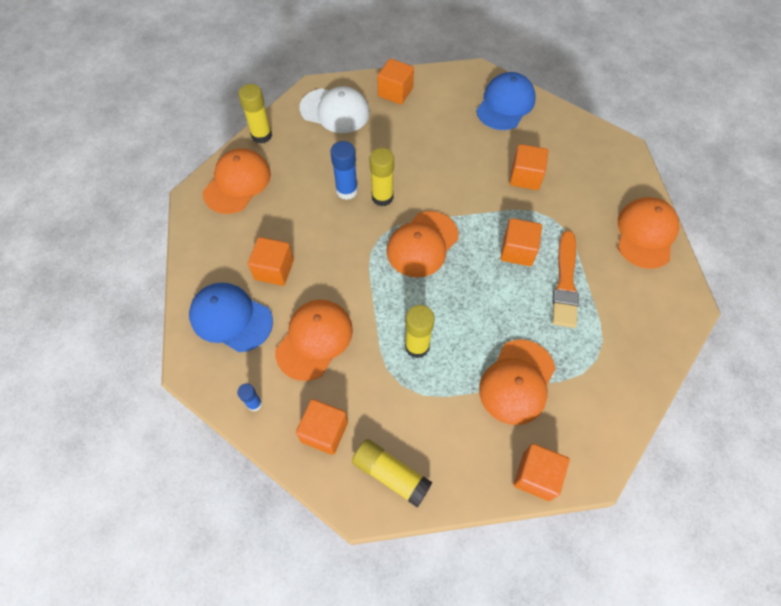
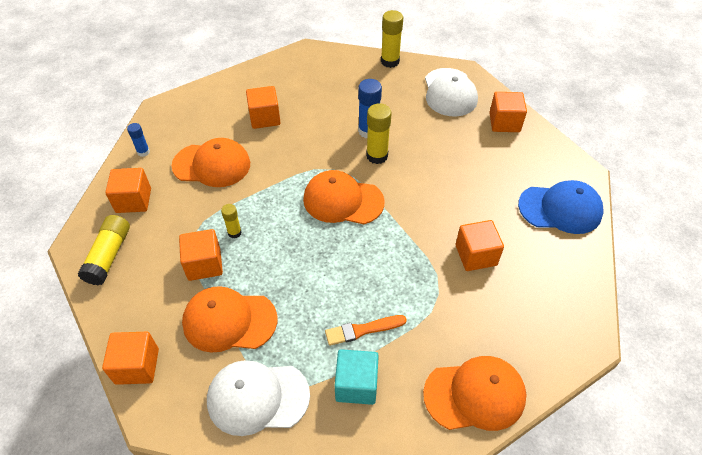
camera: 65 degrees right, 10 degrees down
blue cap [189,283,273,352] -> none
orange cap [203,148,271,214] -> none
yellow glue stick [405,305,435,358] -> yellow glue stick [221,204,242,239], size x0.58
orange cube [500,218,542,266] -> orange cube moved to [179,229,223,281]
orange brush [552,231,579,328] -> orange brush [325,315,407,346], size x0.66
none -> white cap [207,360,310,436]
none -> turquoise cube [335,349,379,405]

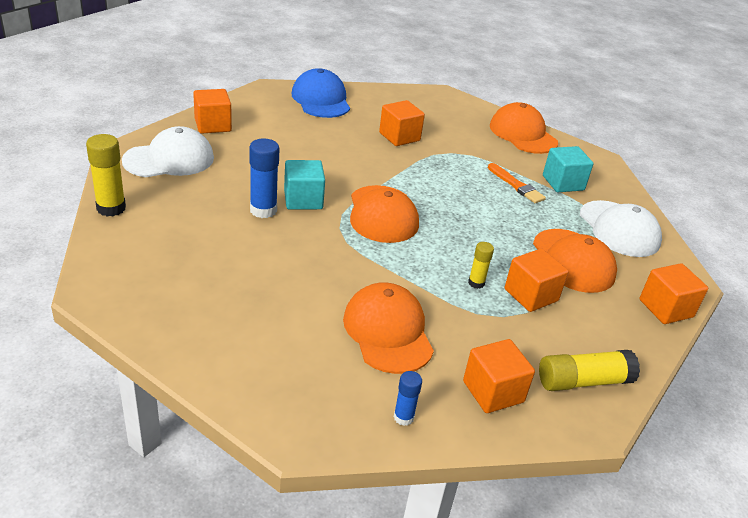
camera: 115 degrees left, 15 degrees down
orange cube [246,86,281,129] -> none
yellow glue stick [366,103,392,164] -> turquoise cube [284,160,325,210]

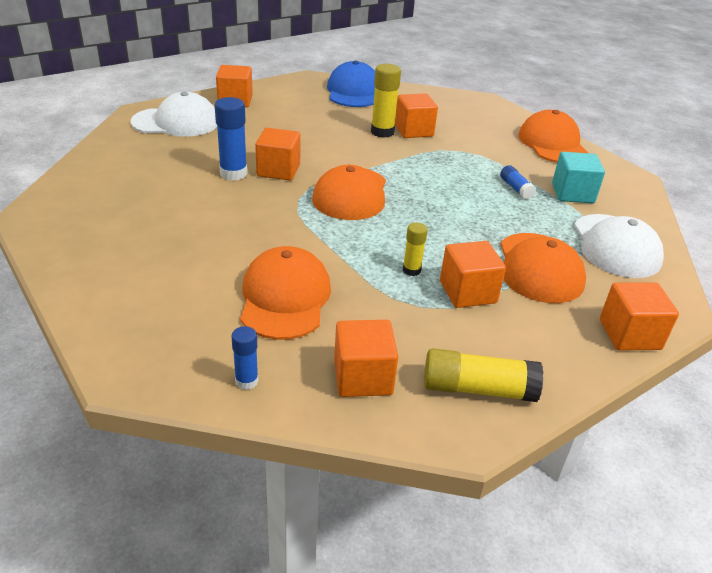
camera: 20 degrees right, 0 degrees up
yellow glue stick [86,134,126,217] -> yellow glue stick moved to [371,64,401,138]
turquoise cube [284,160,325,210] -> orange cube [255,128,301,181]
orange brush [488,163,546,203] -> blue glue stick [500,165,536,199]

